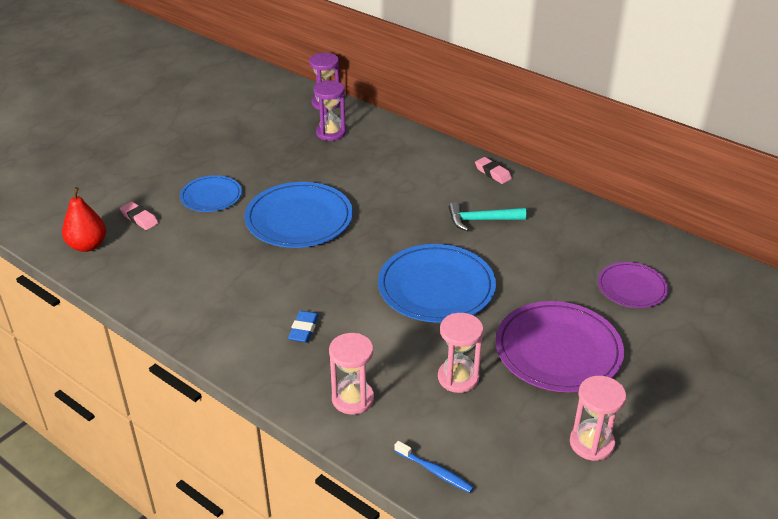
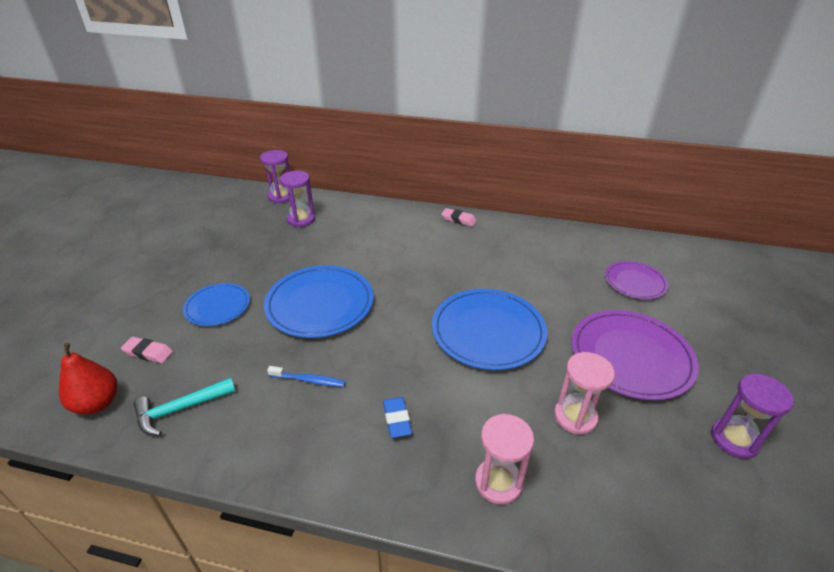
camera: 25 degrees left, 0 degrees up
blue toothbrush [394,441,474,493] -> blue toothbrush moved to [267,366,346,387]
turquoise hammer [449,202,527,231] -> turquoise hammer moved to [133,378,235,436]
pink hourglass [570,376,626,461] -> purple hourglass [711,374,794,459]

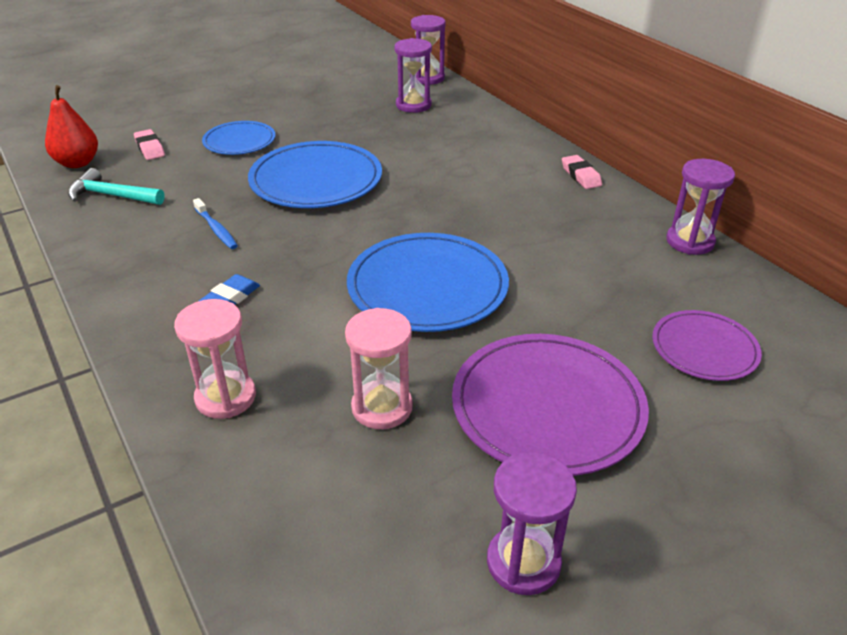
camera: 45 degrees right, 0 degrees up
none -> purple hourglass [666,159,735,255]

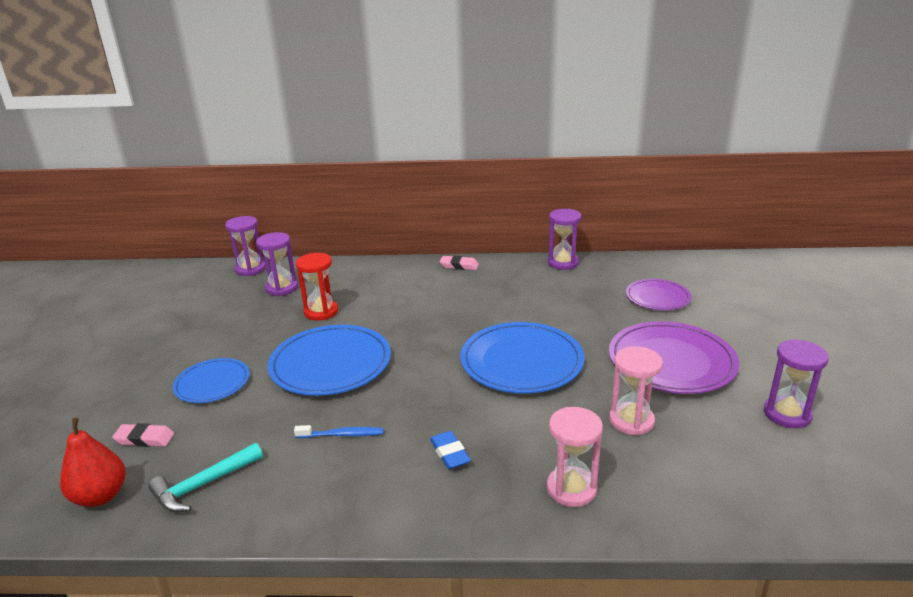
camera: 55 degrees left, 10 degrees down
none -> red hourglass [296,253,338,320]

